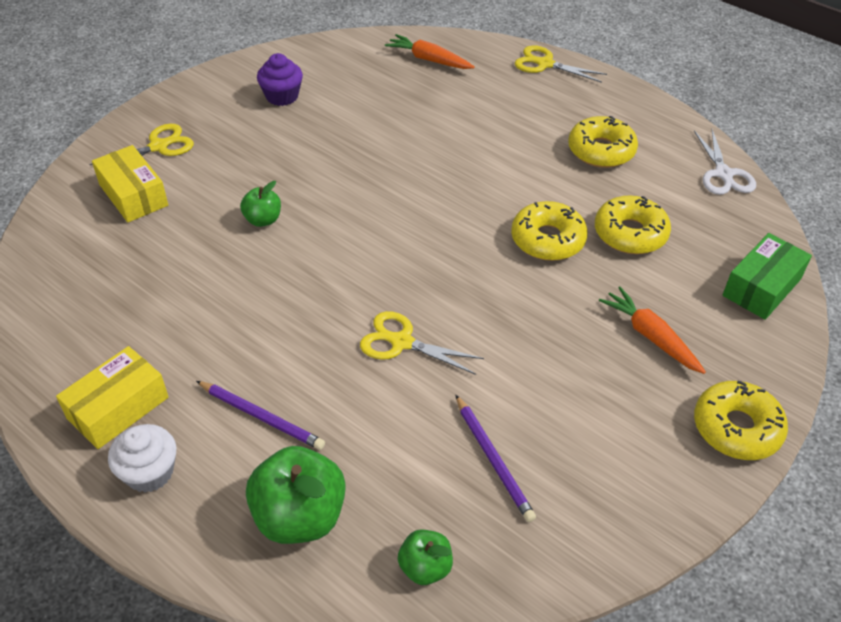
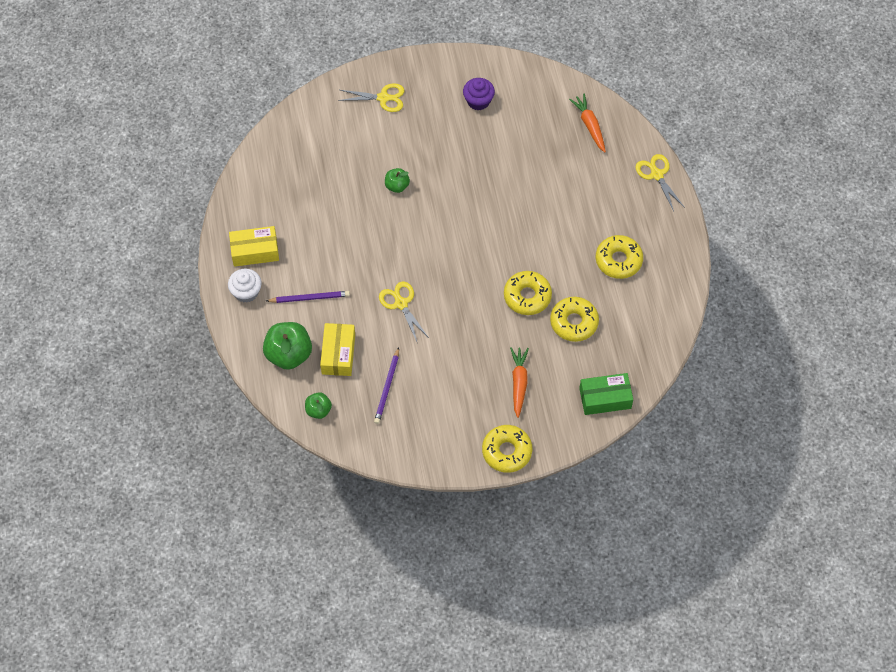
camera: 40 degrees right, 15 degrees up
yellow box [92,145,168,222] -> yellow box moved to [320,323,355,376]
purple pencil [196,381,325,450] -> purple pencil turned 75 degrees counterclockwise [266,291,350,303]
white scissors [694,130,756,195] -> none

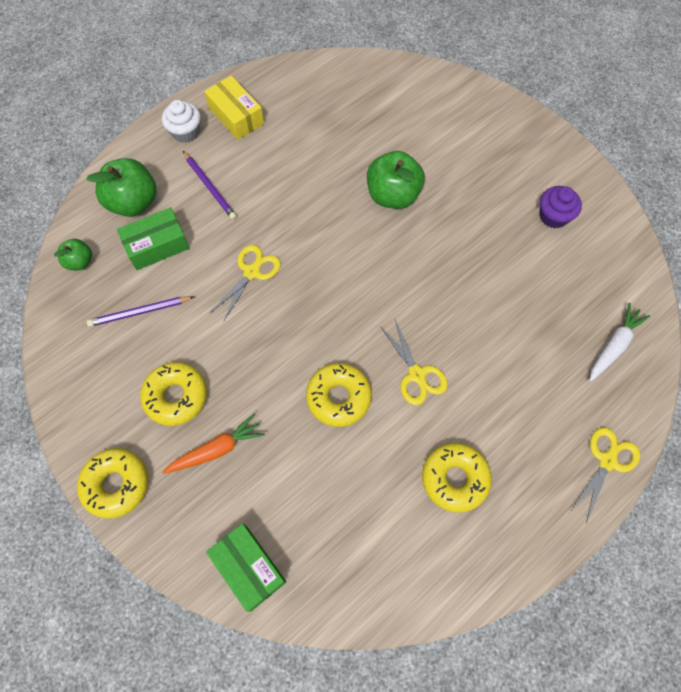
camera: 60 degrees right, 5 degrees up
yellow box [320,323,355,376] -> green box [117,207,190,270]
yellow scissors [338,83,405,112] -> yellow scissors moved to [380,318,448,405]
green apple [385,168,410,193] -> green apple [367,151,425,209], size x1.84
yellow donut [550,297,599,342] -> yellow donut moved to [140,362,207,426]
orange carrot [569,94,606,153] -> white carrot [589,303,650,382]

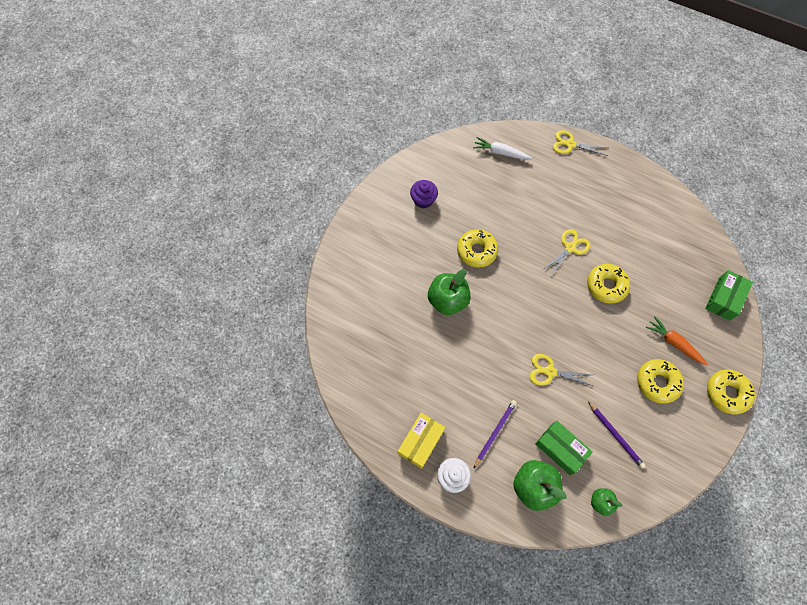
camera: 110 degrees left, 0 degrees up
yellow donut [422,443,492,513] -> yellow donut moved to [457,229,498,268]

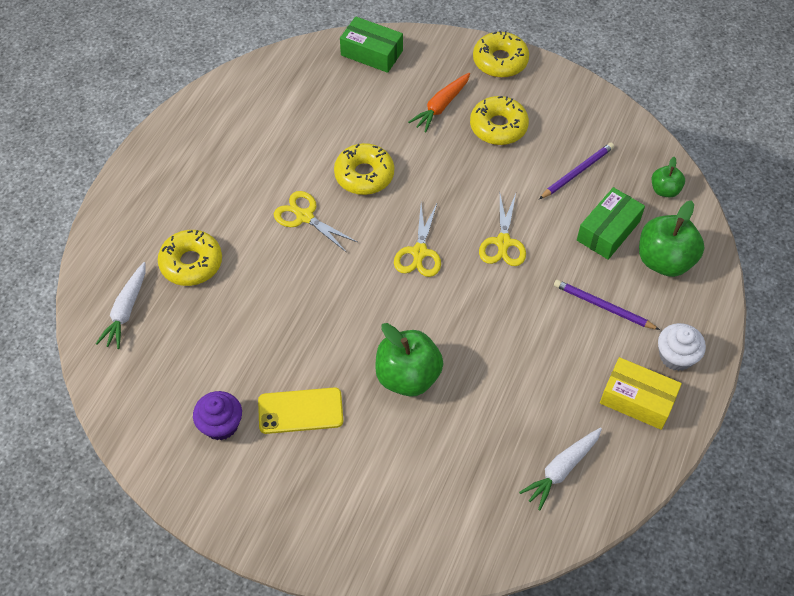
camera: 95 degrees left, 10 degrees down
yellow donut [457,229,498,268] -> yellow donut moved to [158,230,222,286]
yellow scissors [553,130,608,156] -> yellow scissors moved to [394,204,441,277]
none -> yellow phone [258,387,343,434]
none -> white carrot [519,427,602,510]

